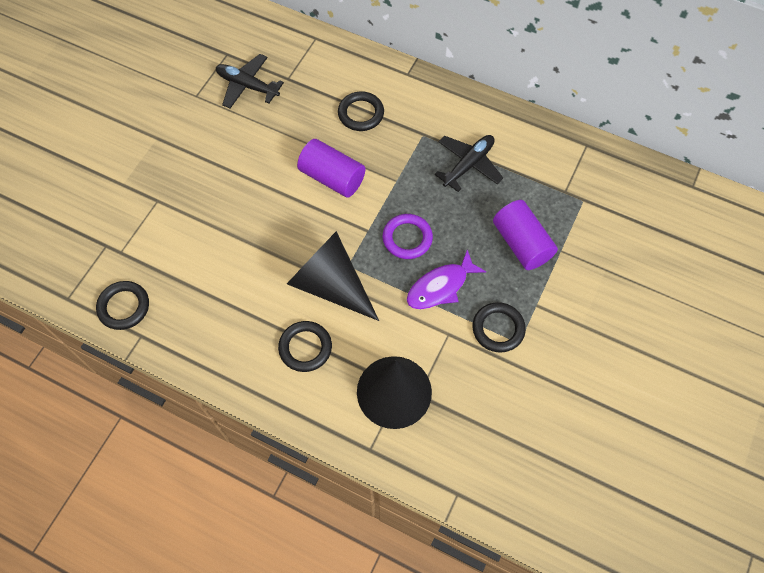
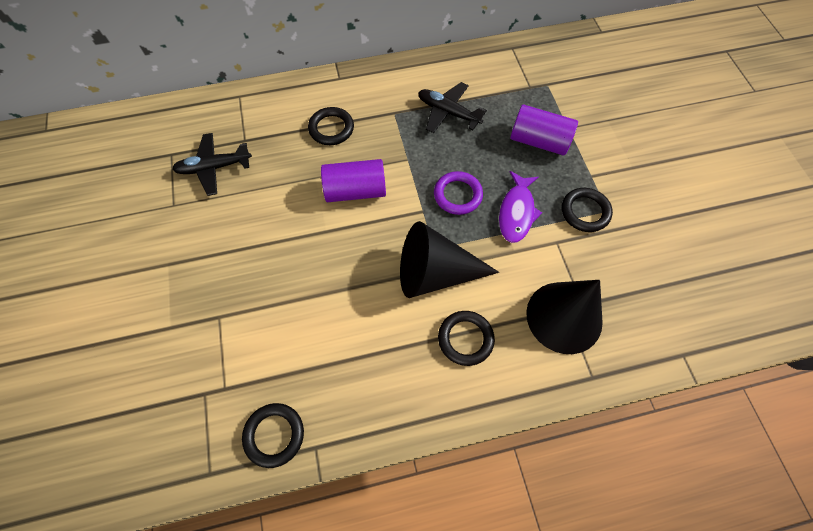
camera: 40 degrees left, 0 degrees up
black plane [434,135,503,192] -> black plane turned 60 degrees counterclockwise [418,82,487,133]

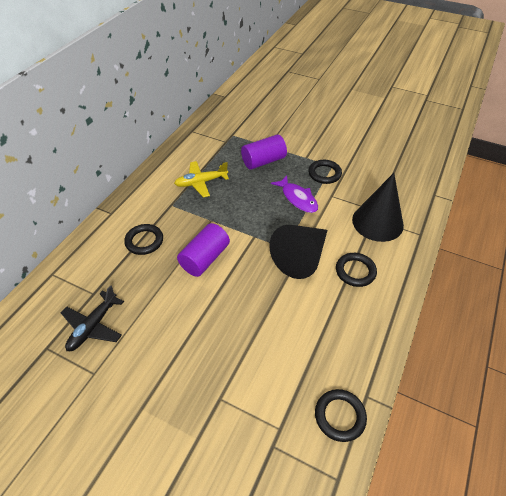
camera: 50 degrees left, 15 degrees down
black plane [418,82,487,133] -> yellow plane [174,161,229,198]
purple ring [434,171,483,215] -> none

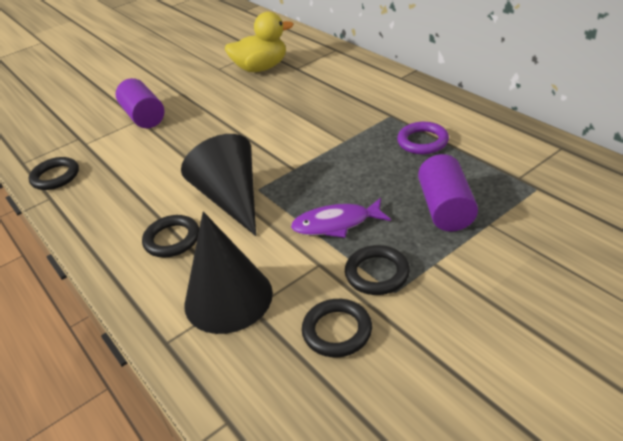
camera: 120 degrees right, 10 degrees down
black plane [61,285,124,351] -> yellow duck [225,12,293,72]
black ring [124,224,163,255] -> black ring moved to [302,299,372,357]
yellow plane [174,161,229,198] -> purple ring [397,122,449,154]
purple cylinder [177,223,230,277] -> purple cylinder moved to [116,78,164,128]

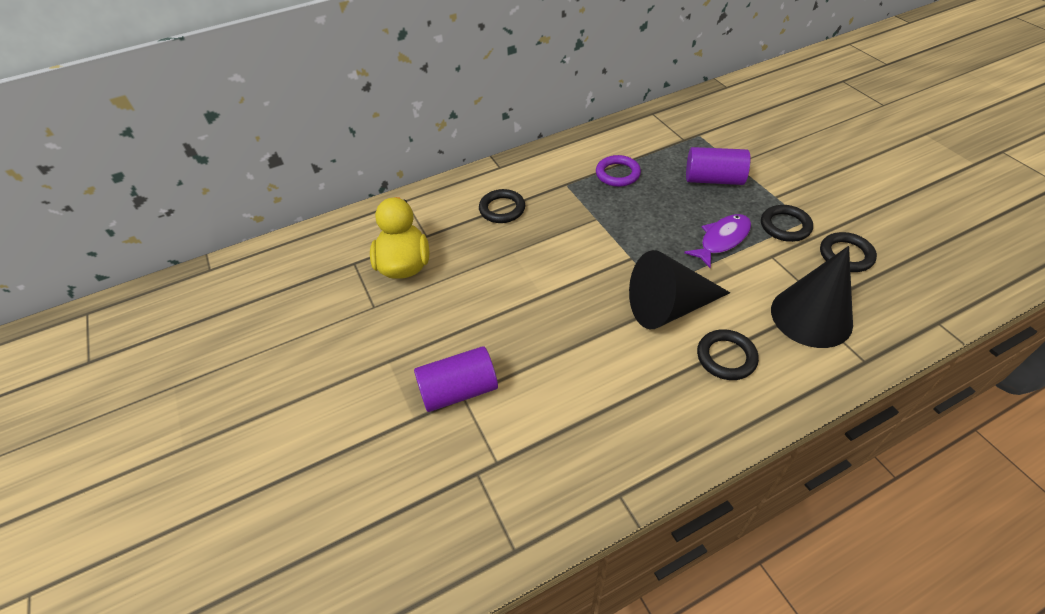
camera: 80 degrees left, 10 degrees up
black ring [28,157,79,190] -> black ring moved to [479,189,525,223]
purple fish [291,198,391,238] -> purple fish turned 135 degrees counterclockwise [684,214,751,268]

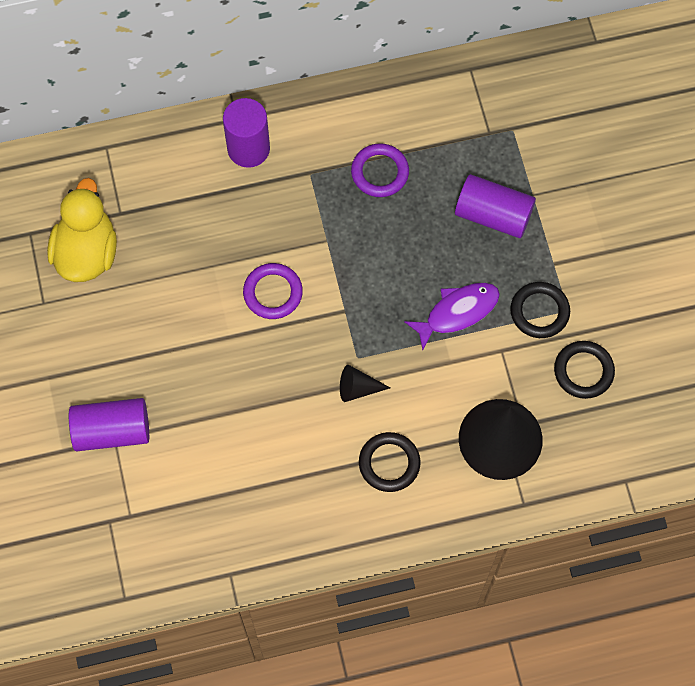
camera: 10 degrees right, 20 degrees up
black ring [479,189,525,223] -> none
black cone [629,250,730,329] -> black cone [340,365,390,402], size x0.45
none -> purple cylinder [223,98,270,168]
none -> purple ring [243,263,303,319]

